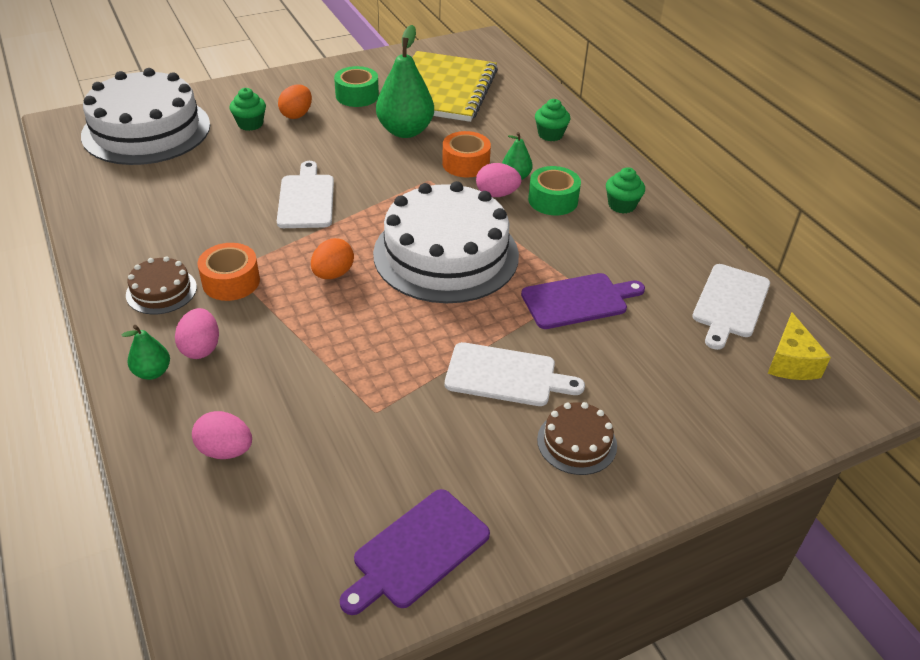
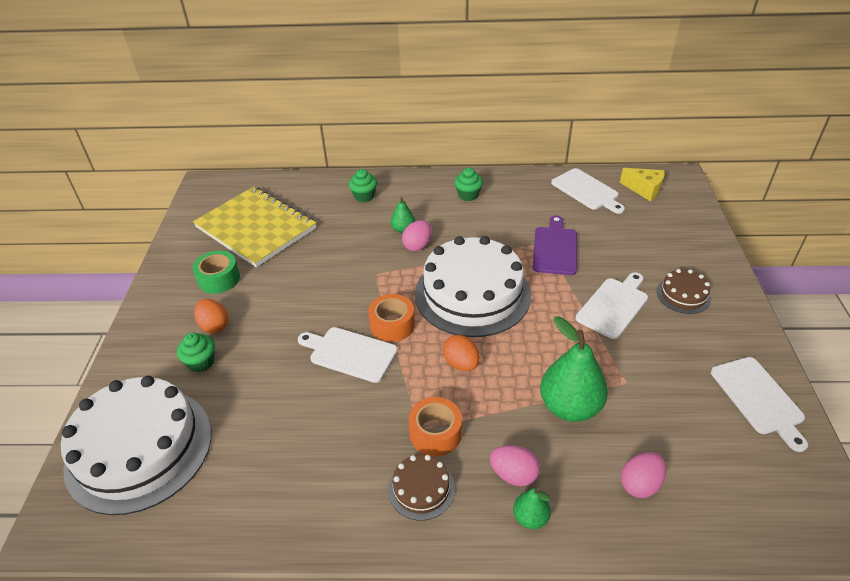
camera: 60 degrees left, 0 degrees up
purple cutting board [340,489,490,615] -> white cutting board [711,357,808,452]
green pear [376,25,434,138] -> green pear moved to [540,316,608,422]
orange tape [442,131,491,177] -> orange tape moved to [368,294,415,342]
green tape [528,166,581,215] -> none

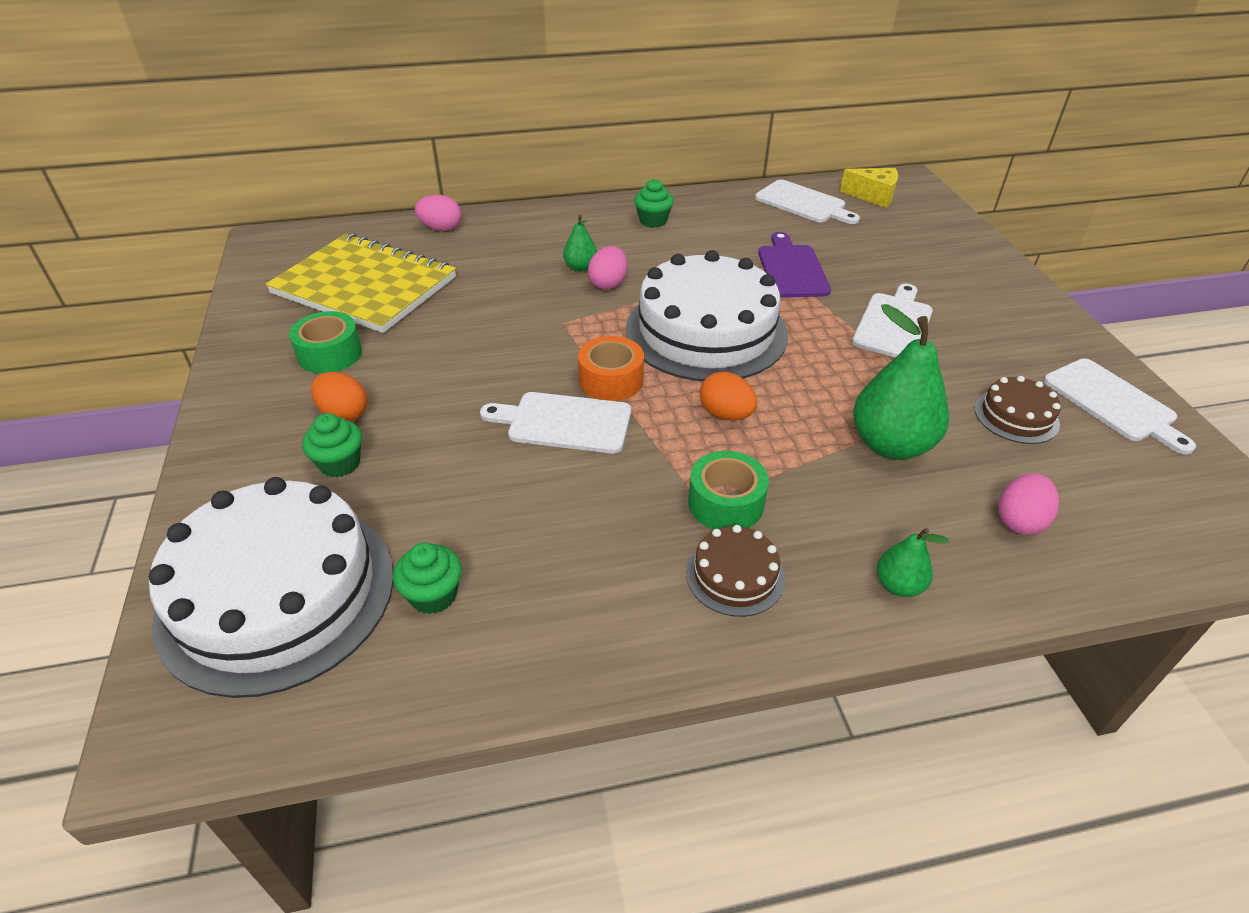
camera: 15 degrees left, 0 degrees up
green cupcake [349,169,377,202] -> green cupcake moved to [393,543,462,614]
orange tape [409,397,462,456] -> green tape [688,451,769,530]
pink egg [490,445,540,486] -> pink egg moved to [415,195,462,231]
brown cake [657,269,711,314] -> brown cake moved to [974,376,1061,444]

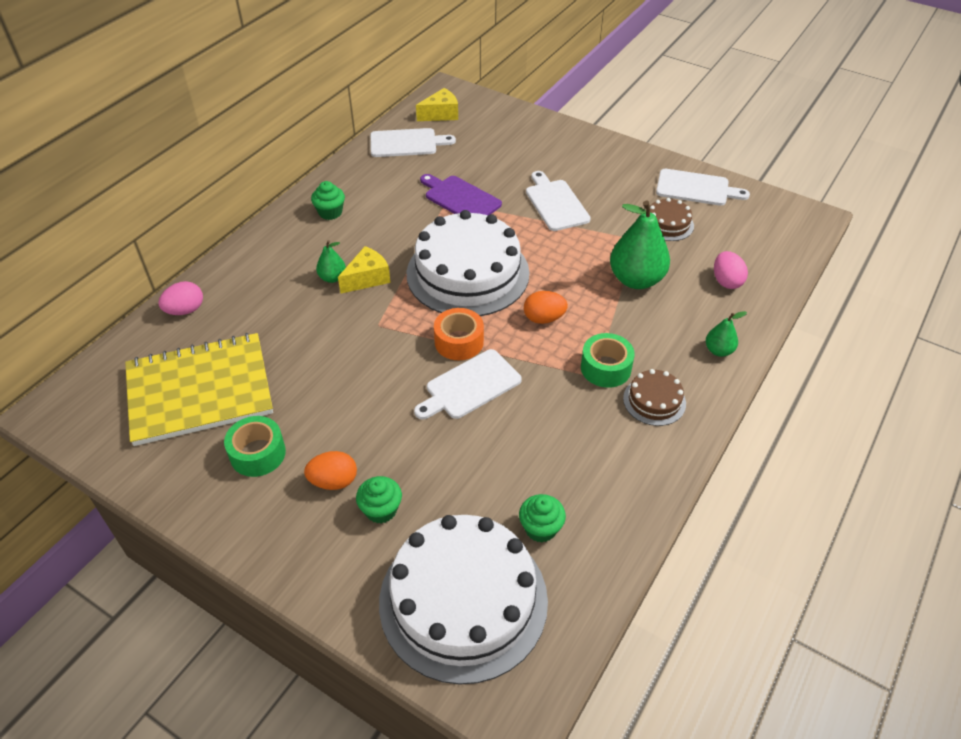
camera: 45 degrees left, 5 degrees up
pink egg [588,246,628,290] -> yellow cheese [338,246,391,293]

